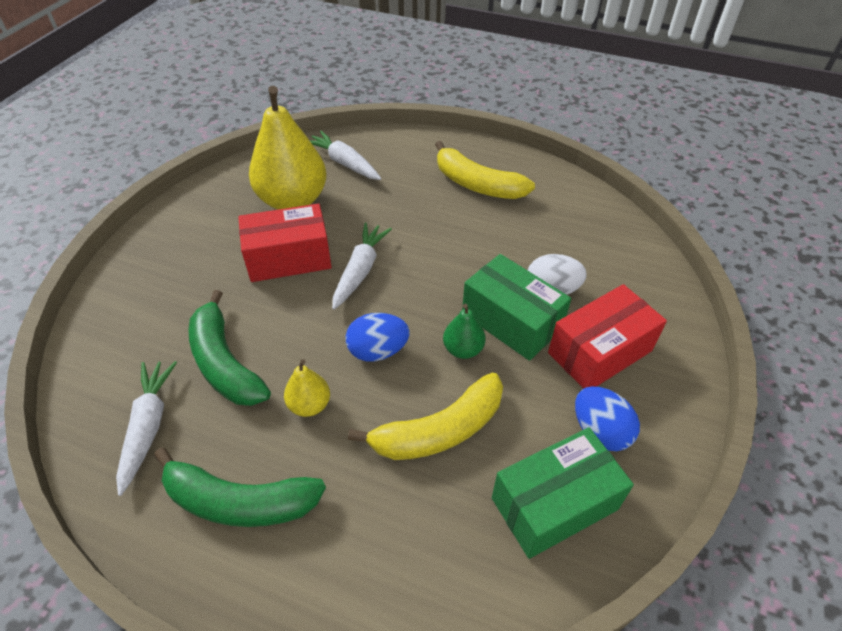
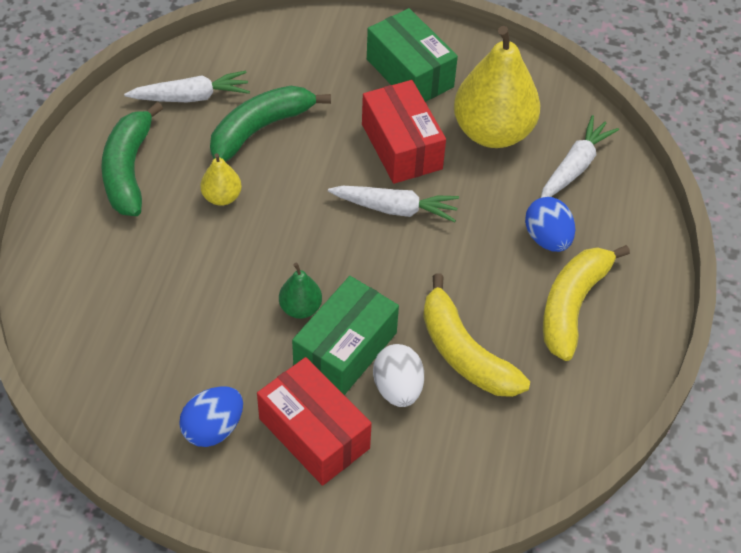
camera: 80 degrees right, 5 degrees up
blue egg [345,313,409,362] -> blue egg moved to [525,197,575,252]
yellow banana [348,373,503,460] -> yellow banana moved to [423,273,530,397]
green box [492,427,634,559] -> green box moved to [367,8,458,102]

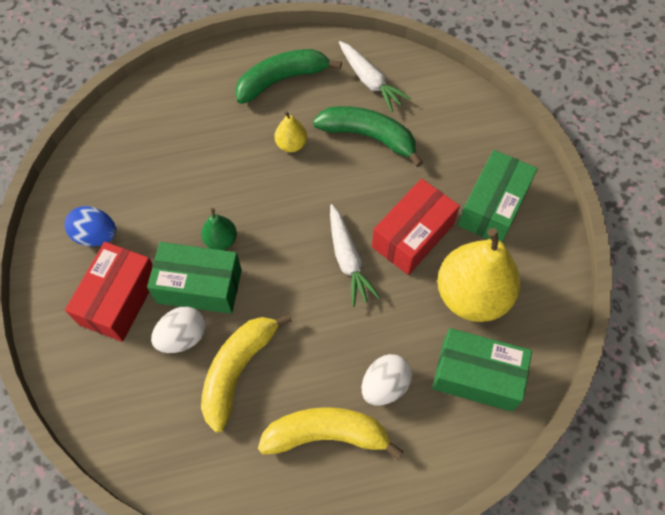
camera: 65 degrees right, 10 degrees up
blue egg [525,197,575,252] -> white egg [362,354,412,406]
white carrot [541,115,619,198] -> green box [432,328,532,412]

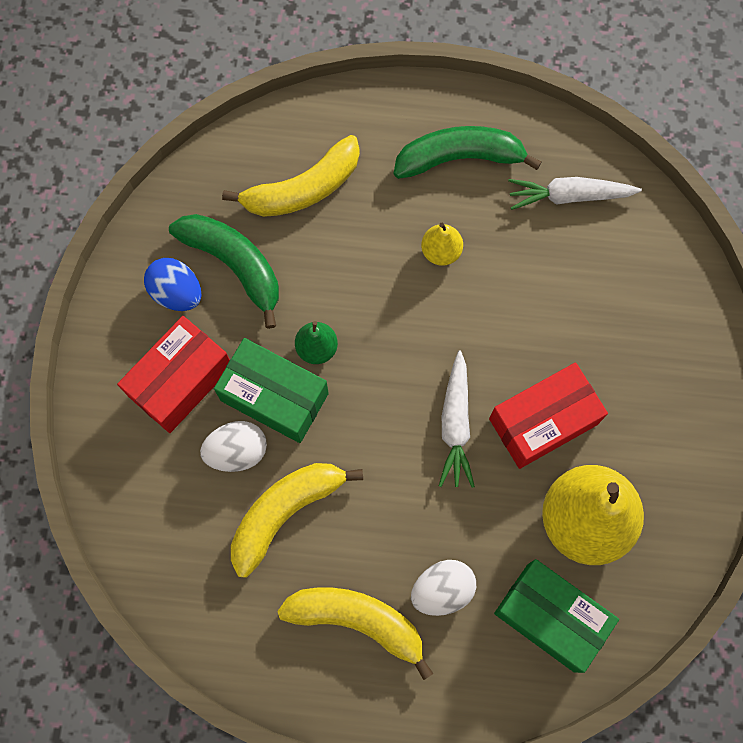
camera: 20 degrees right, 10 degrees up
green banana [313,106,423,167] -> green banana moved to [169,214,279,329]
white carrot [339,41,411,112] -> white carrot turned 105 degrees clockwise [508,177,642,210]
green box [458,150,538,243] -> none
none -> yellow banana [222,135,360,217]

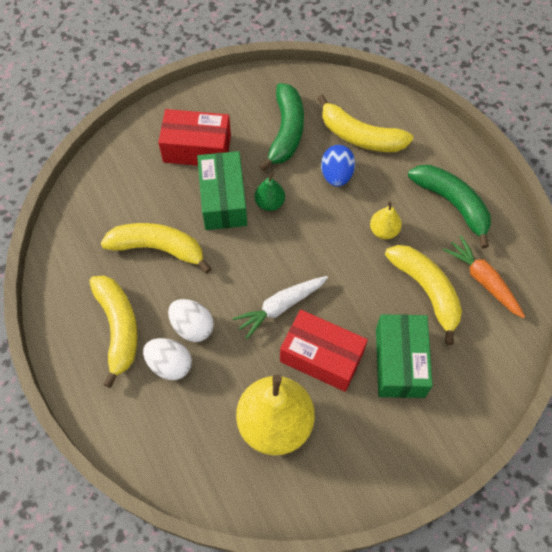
camera: 55 degrees right, 10 degrees down
blue egg [144,258,201,311] -> blue egg moved to [321,145,355,187]
white egg [200,421,267,472] -> white egg moved to [168,299,214,342]
green box [494,559,619,673] -> green box moved to [376,314,433,398]
white carrot [508,177,642,210] -> orange carrot [443,235,525,318]
none -> yellow banana [385,245,462,345]

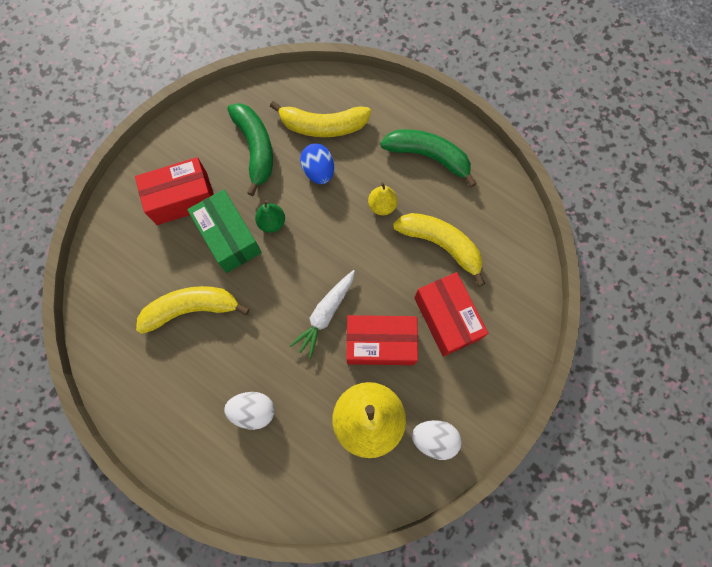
camera: 25 degrees left, 10 degrees up
yellow banana [89,276,138,388] -> none
white egg [168,299,214,342] -> white egg moved to [412,420,462,460]
green box [376,314,433,398] -> red box [414,272,488,356]
orange carrot [443,235,525,318] -> none

